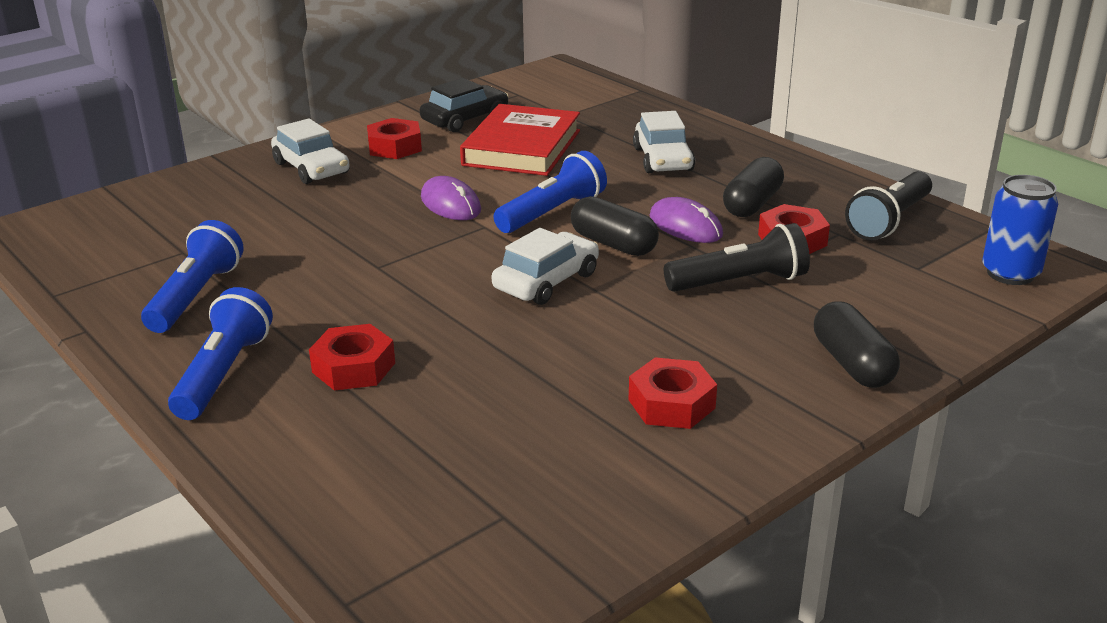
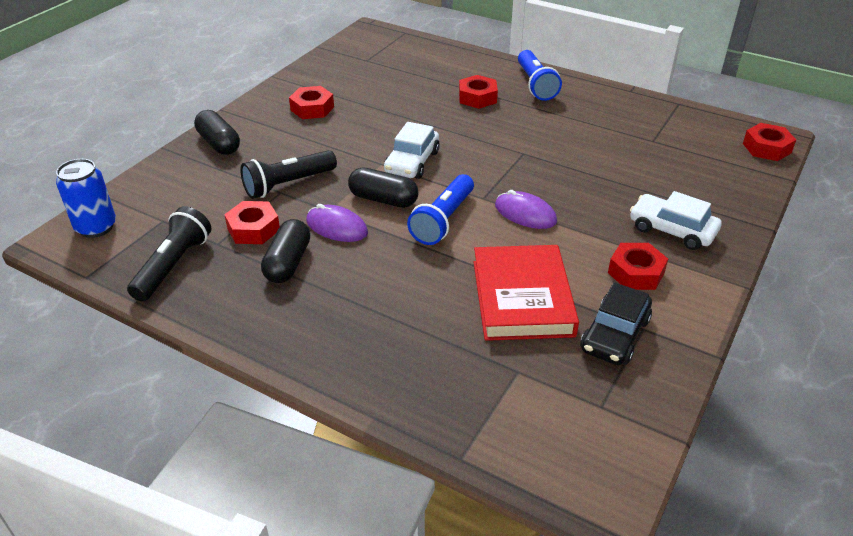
camera: 160 degrees right, 10 degrees up
blue flashlight [141,220,244,333] -> none
white car [633,111,695,173] -> none
none -> red nut [743,123,796,161]

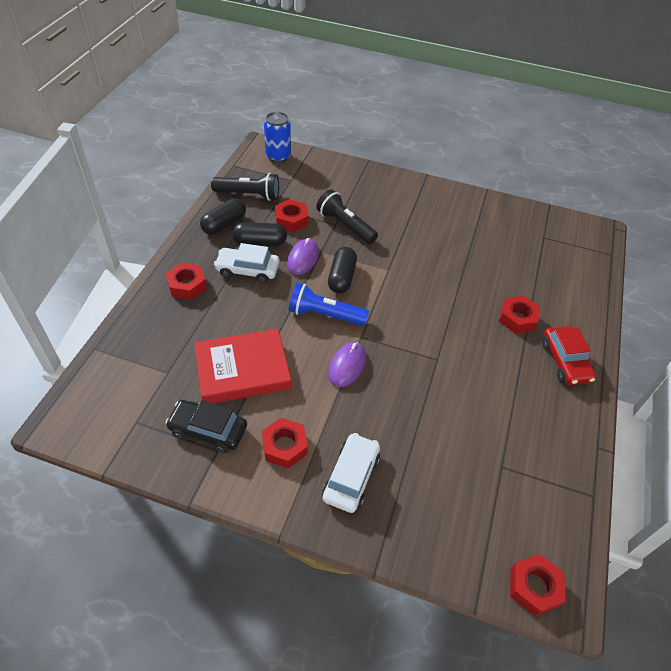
camera: 75 degrees right, 10 degrees up
black capsule [194,110,240,155] -> black capsule moved to [200,198,246,235]
red nut [289,86,334,119] -> red nut moved to [166,263,207,300]
white car [384,122,440,179] -> white car moved to [214,243,279,283]
blue flashlight [518,50,562,101] -> red car [542,326,596,385]

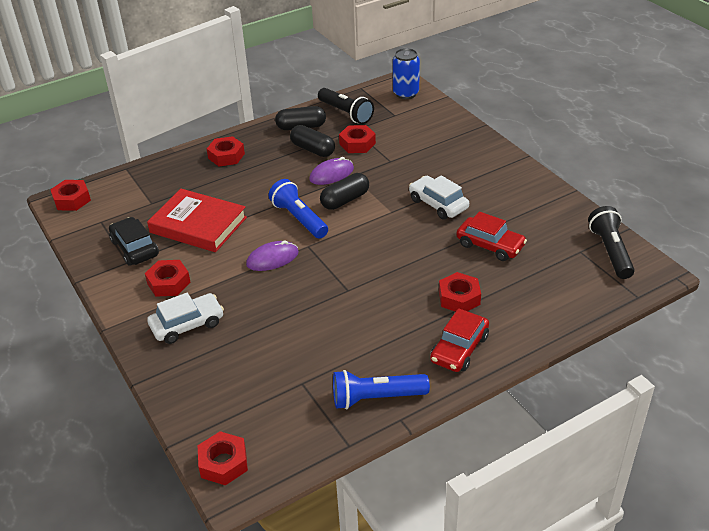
camera: 45 degrees right, 10 degrees down
white car [214,243,279,283] -> white car moved to [409,175,469,220]
black flashlight [316,189,378,244] -> black flashlight moved to [588,206,635,279]
none -> red nut [50,180,91,211]
none -> blue flashlight [333,370,430,409]
none -> red car [456,211,527,261]

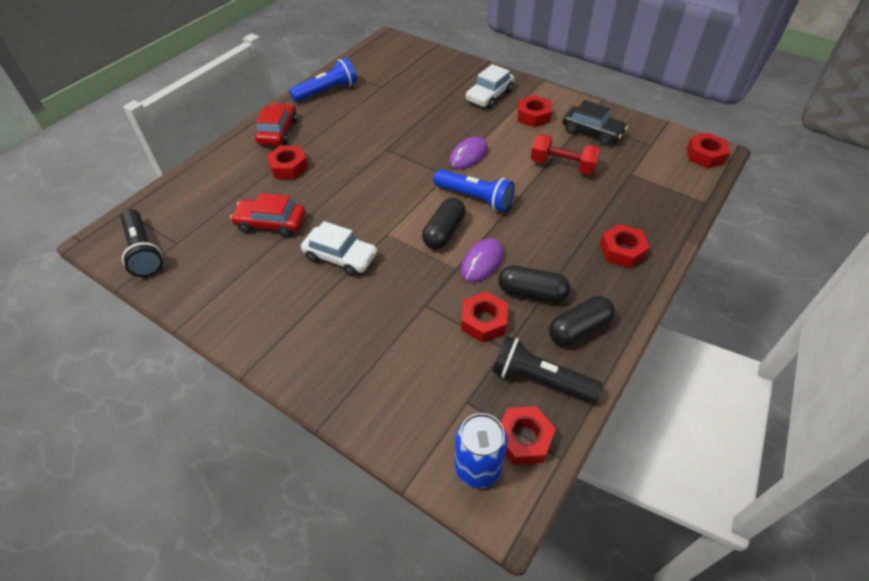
camera: 155 degrees right, 10 degrees up
red book [147,189,247,252] -> red dumbbell [531,134,601,175]
red nut [198,431,248,485] -> red nut moved to [501,406,556,465]

